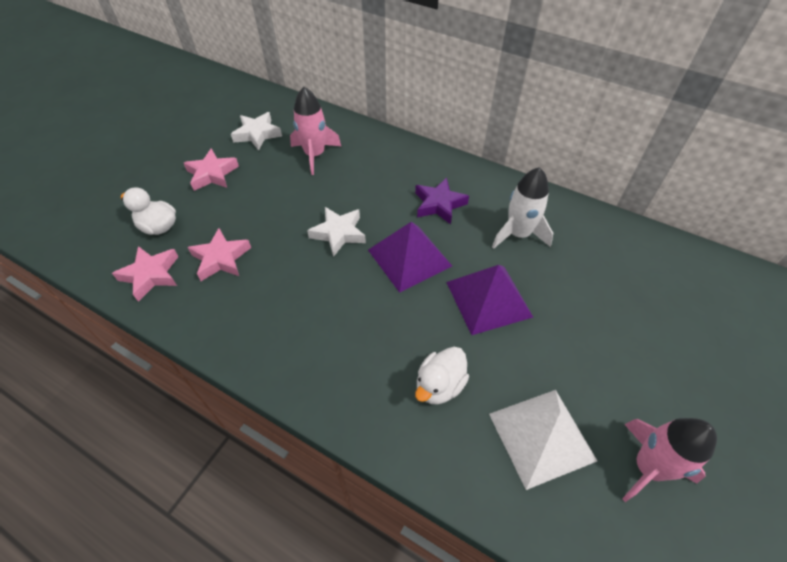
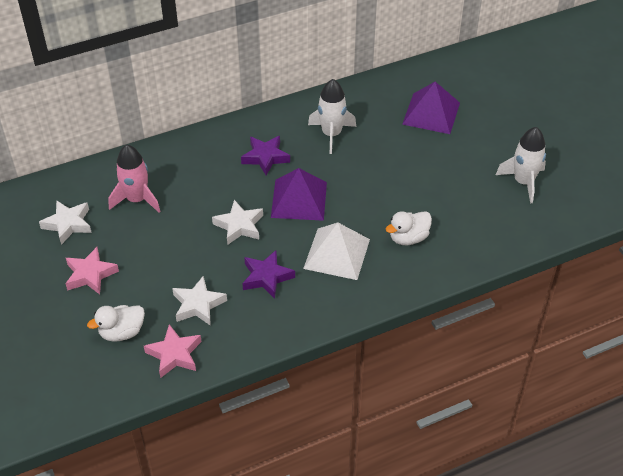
camera: 55 degrees left, 5 degrees down
pink star [187,228,251,281] -> white star [172,276,227,326]
white duck [415,347,469,405] -> white duck turned 75 degrees clockwise [386,211,432,245]
purple pyramid [446,265,533,335] -> purple pyramid moved to [402,82,460,134]
white pyramid [489,390,597,490] -> white pyramid moved to [303,222,370,280]
pink rocket [622,418,717,502] -> white rocket [496,127,546,203]
none -> purple star [242,250,295,299]

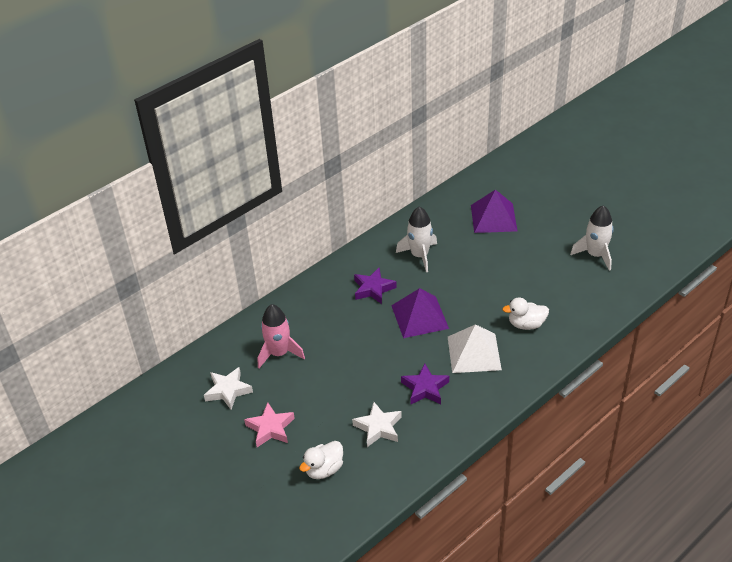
camera: 15 degrees left, 5 degrees down
pink star [144,324,202,378] -> none
white star [212,200,263,245] -> none
white duck [386,211,432,245] -> white duck turned 45 degrees clockwise [502,298,549,330]

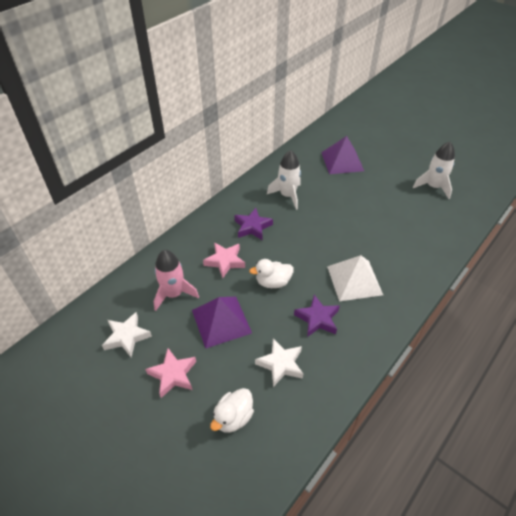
camera: 10 degrees left, 5 degrees up
purple pyramid [391,288,449,338] -> purple pyramid moved to [192,297,252,348]
white duck [502,298,549,330] -> white duck moved to [249,259,294,288]
none -> pink star [203,242,245,278]

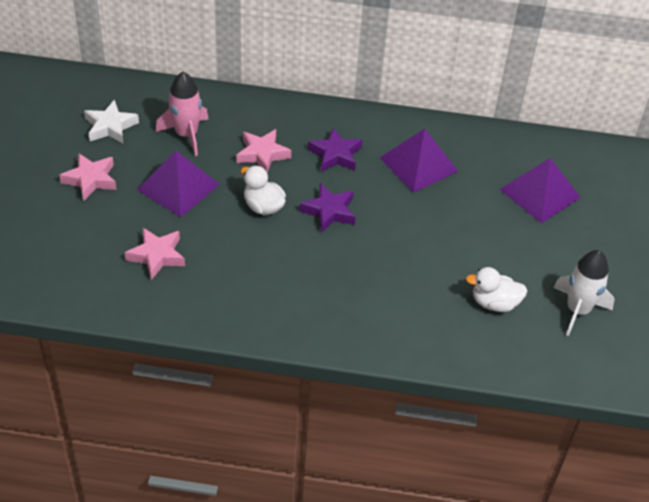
camera: 55 degrees right, 0 degrees up
white duck [210,388,254,433] -> white duck moved to [466,267,528,312]
white star [255,338,303,387] -> pink star [125,228,185,280]
white rocket [267,150,301,210] -> purple pyramid [380,129,459,193]
purple star [294,295,340,337] -> purple star moved to [300,183,356,233]
white pyramid [327,255,383,301] -> none

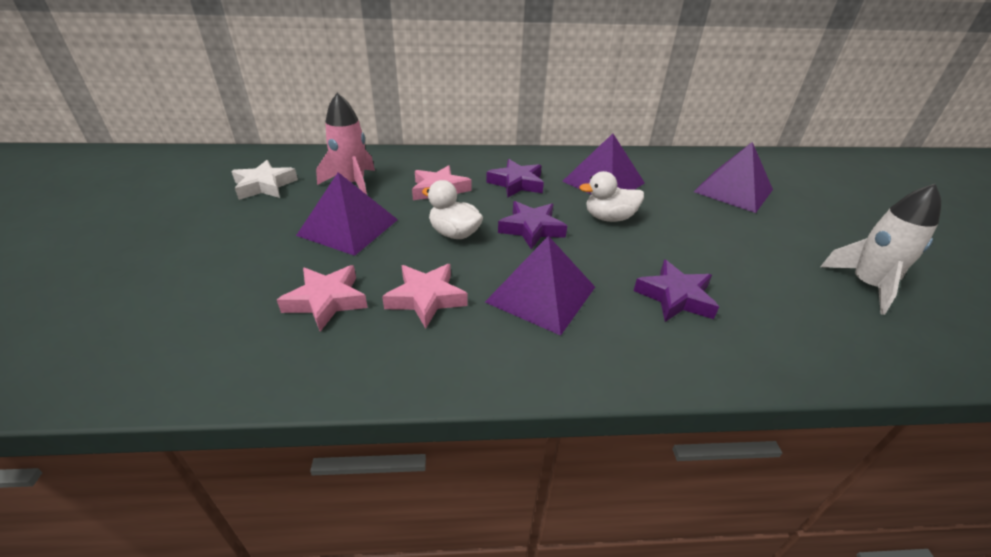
camera: 10 degrees left, 10 degrees down
pink star [59,153,117,201] -> pink star moved to [382,264,468,329]
white duck [466,267,528,312] -> white duck moved to [579,171,644,222]
none -> purple pyramid [485,236,595,336]
none -> purple star [634,260,719,322]

